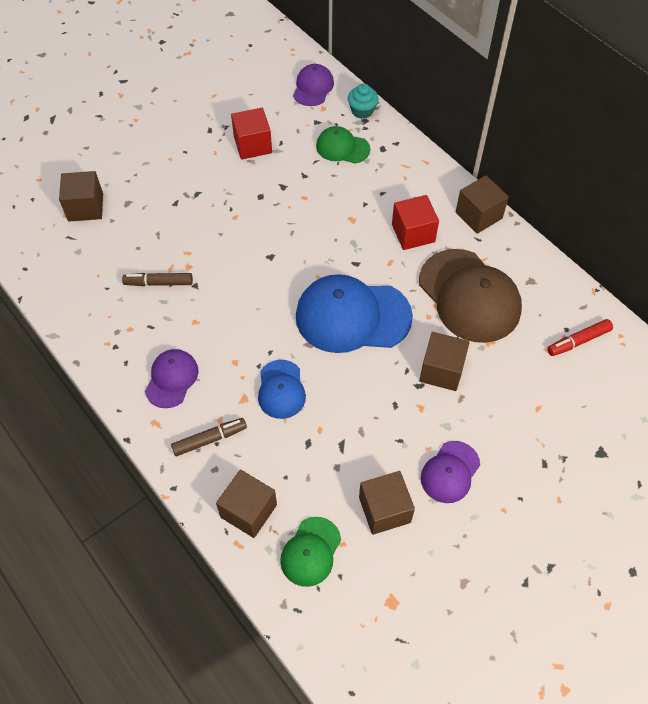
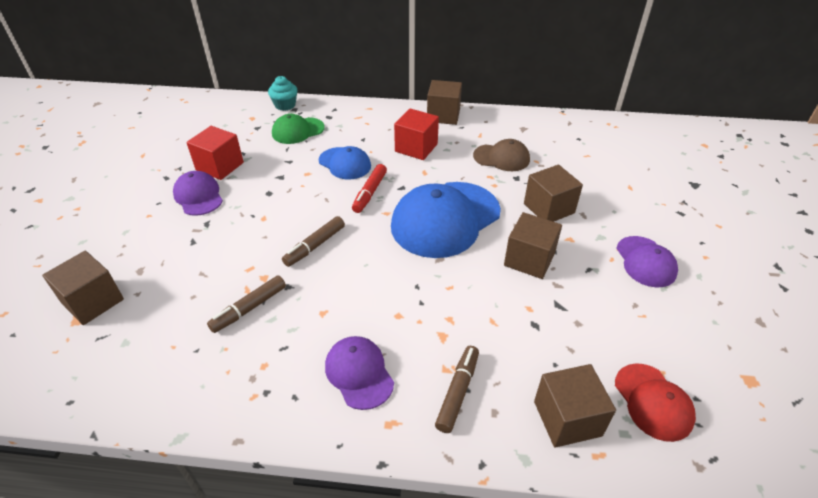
camera: 45 degrees left, 15 degrees down
blue cap [258,360,306,419] -> blue cap moved to [319,146,371,180]
green cap [280,517,341,587] -> red cap [615,363,696,442]
purple cap [293,64,334,106] -> purple cap moved to [173,171,223,216]
brown cube [359,471,415,535] -> brown cube moved to [504,212,562,279]
brown cap [419,249,522,343] -> brown cap [473,139,530,171], size x0.53
red marker [547,319,613,356] -> red marker moved to [352,164,387,213]
none -> brown marker [282,216,345,267]

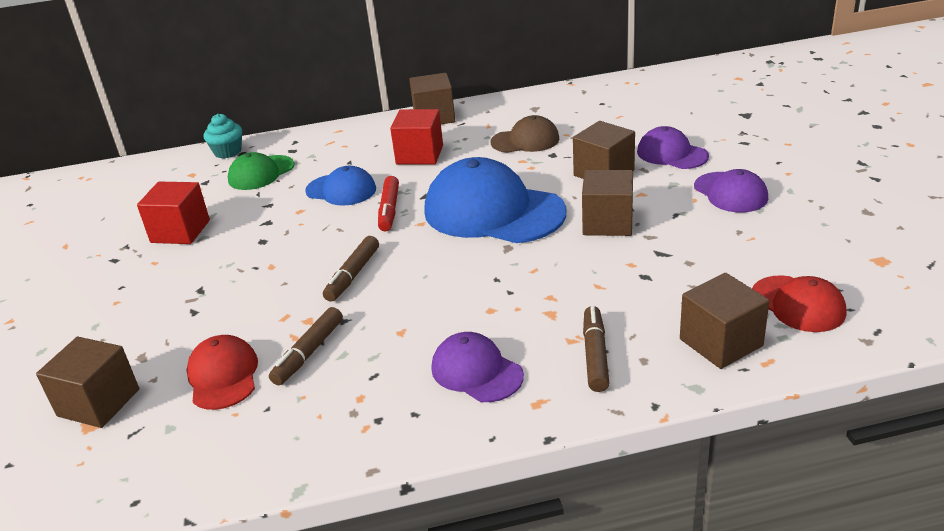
camera: 15 degrees left, 10 degrees down
purple cap [173,171,223,216] -> purple cap moved to [637,126,709,169]
blue cap [391,182,501,258] -> blue cap turned 90 degrees clockwise [424,157,566,243]
none -> red cap [186,335,258,410]

